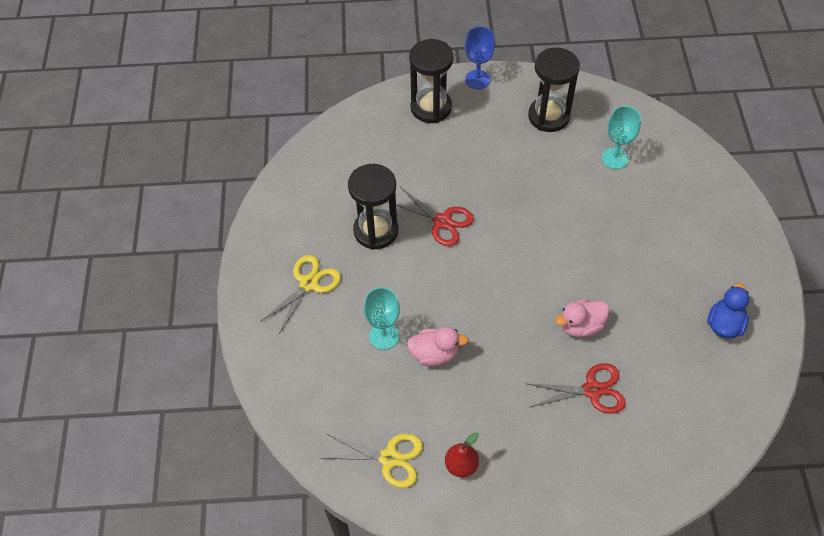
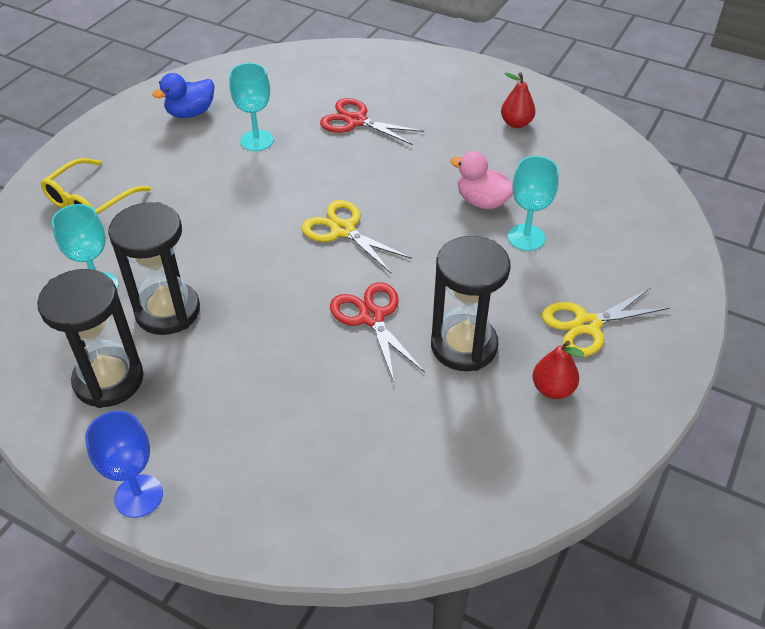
camera: 150 degrees left, 10 degrees down
yellow scissors [323,434,423,488] -> yellow scissors moved to [301,200,412,273]
black hourglass [409,39,453,123] -> black hourglass moved to [108,202,200,335]
pink duck [555,299,610,337] -> none
none -> yellow glasses [41,158,151,214]
none -> turquoise goblet [229,63,273,151]
none -> red pear [533,340,584,399]

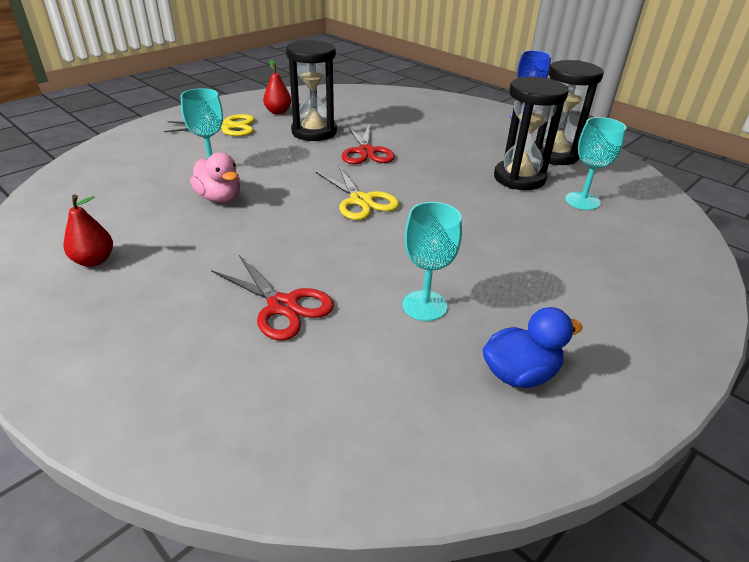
camera: 165 degrees left, 10 degrees down
yellow glasses [41,158,151,214] -> none

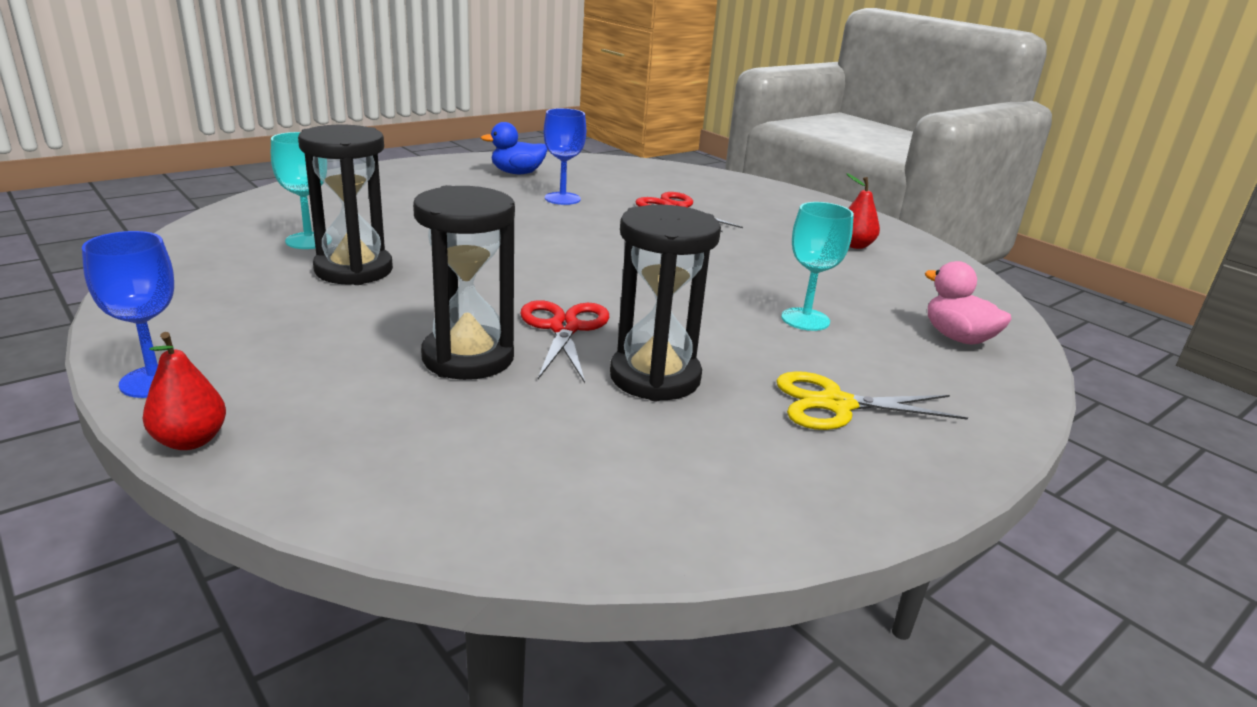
camera: 175 degrees left, 10 degrees down
pink duck [190,152,240,203] -> pink duck moved to [925,261,1012,345]
red pear [263,59,291,114] -> red pear moved to [143,332,226,450]
yellow scissors [316,165,399,220] -> none
turquoise goblet [403,202,462,321] -> blue goblet [544,108,586,205]
black hourglass [534,60,604,165] -> black hourglass moved to [413,185,515,380]

